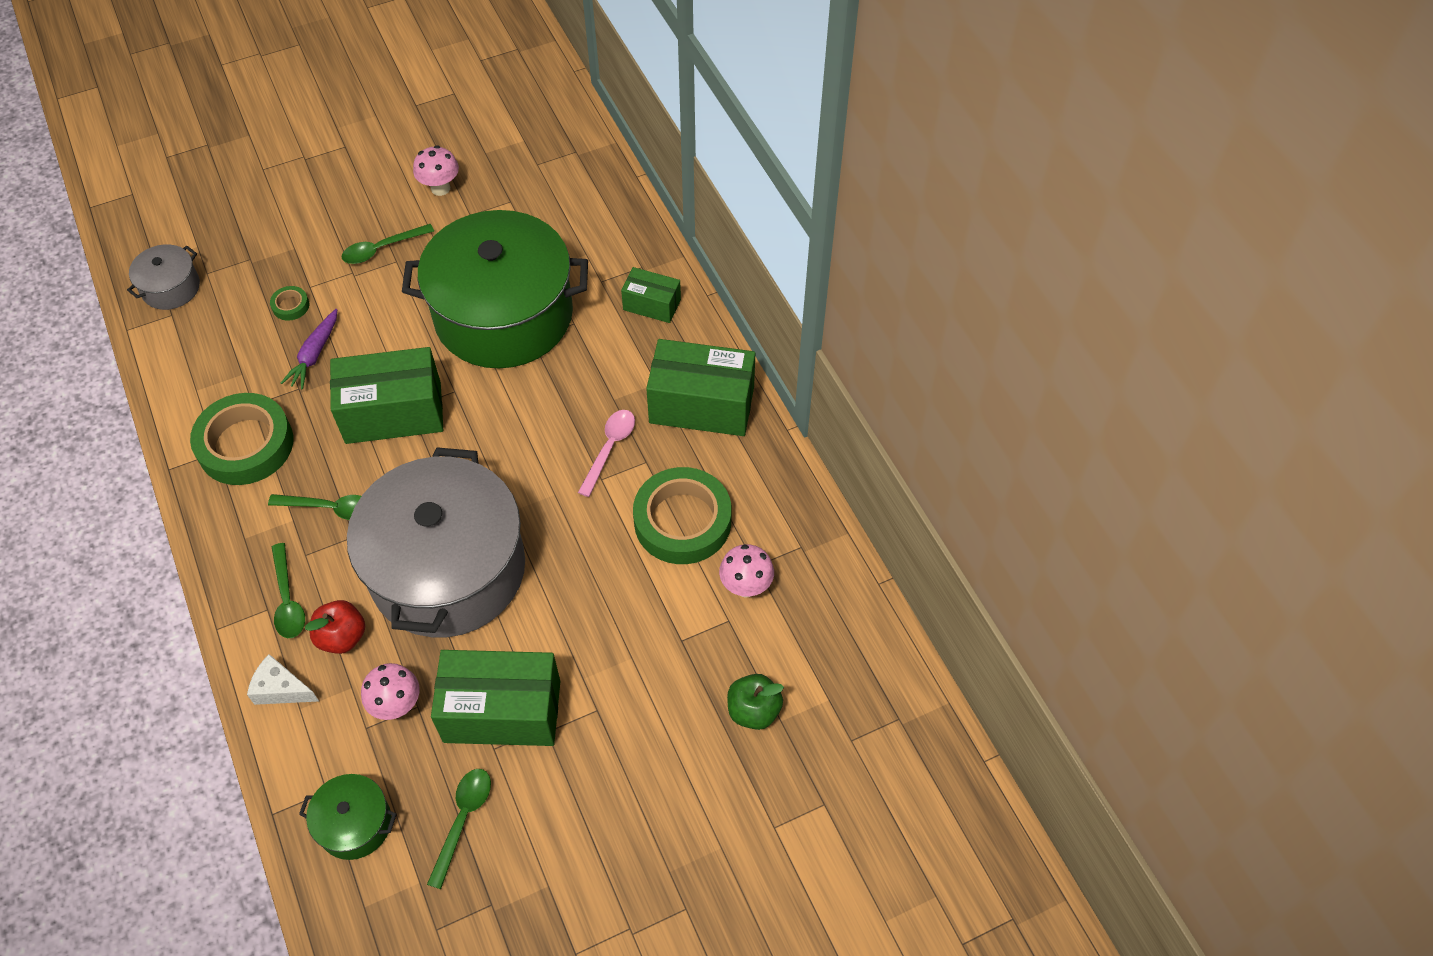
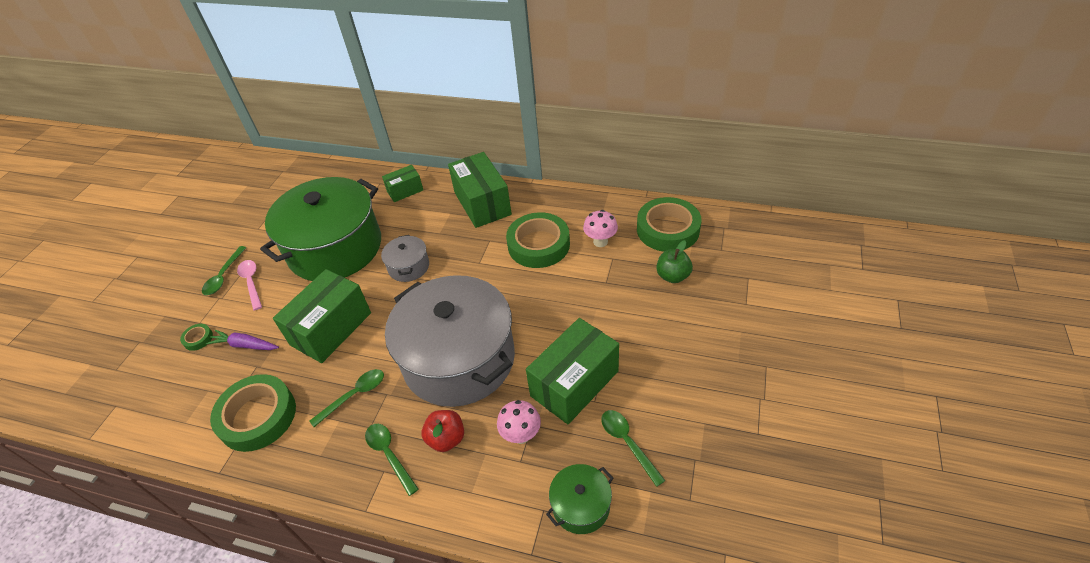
camera: 45 degrees left, 10 degrees down
grey pot [127,244,200,310] -> grey pot moved to [381,235,429,282]
white cheese [247,654,319,705] -> none
green spoon [272,543,305,638] -> green spoon turned 150 degrees counterclockwise [365,424,419,496]
purple carrot [281,309,337,389] -> purple carrot turned 135 degrees clockwise [206,330,279,350]
pink mushroom [413,145,459,196] -> none
pink spoon [578,410,635,497] -> pink spoon moved to [237,260,262,311]
green box [646,339,755,436] -> green box turned 75 degrees counterclockwise [448,152,512,228]
none -> green tape [637,197,702,252]

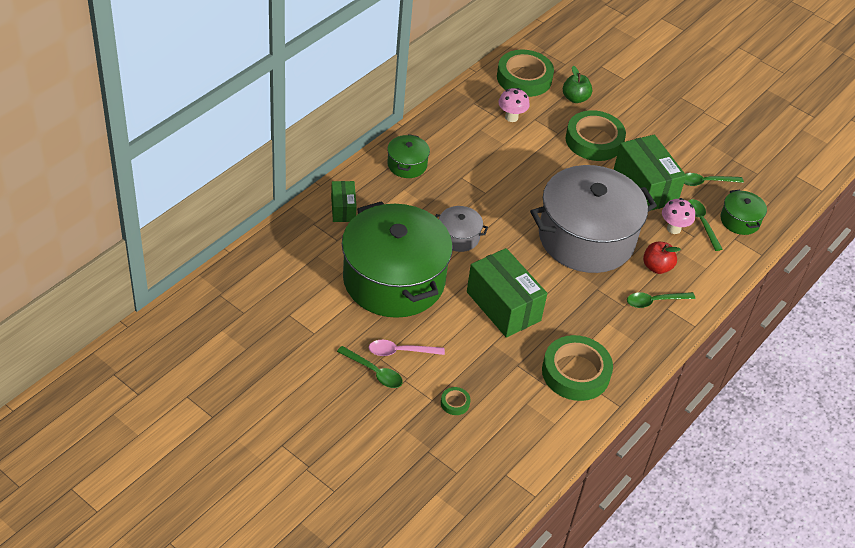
camera: 75 degrees left, 0 degrees up
purple carrot [206,330,279,350] -> none
green spoon [309,369,384,427] -> green spoon moved to [688,199,723,251]
green box [448,152,512,228] -> green pot [387,134,430,178]
green tape [506,212,570,268] -> green tape moved to [566,110,626,161]

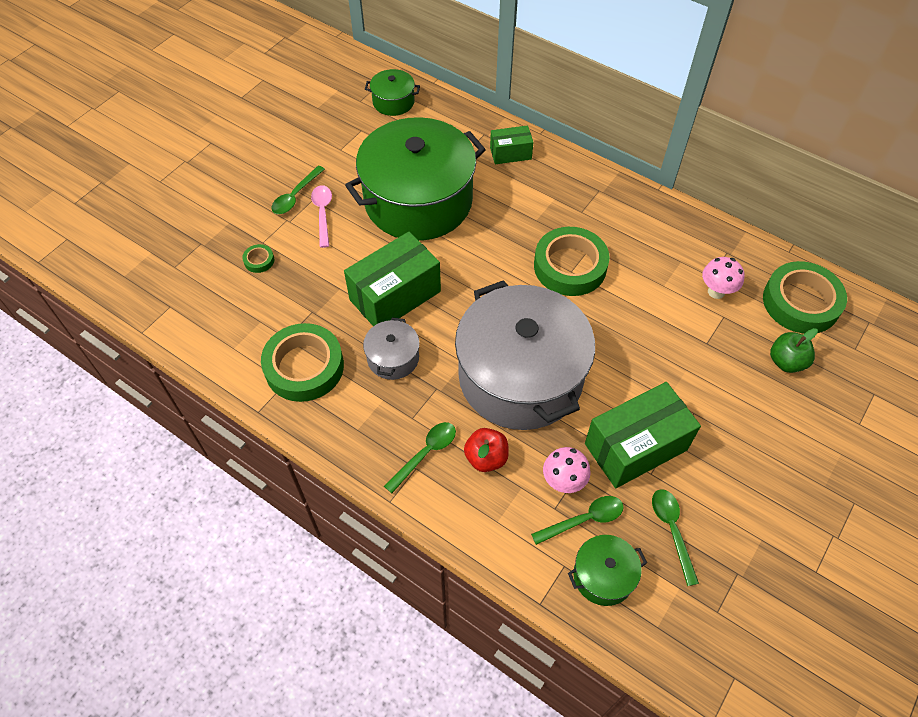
camera: 90 degrees right, 10 degrees up
green pot [387,134,430,178] -> green pot moved to [365,69,420,116]
grey pot [435,206,488,252] -> grey pot moved to [363,317,420,380]
green tape [566,110,626,161] -> green tape moved to [534,227,610,296]
green spoon [627,292,695,308] -> green spoon turned 60 degrees clockwise [384,422,456,493]

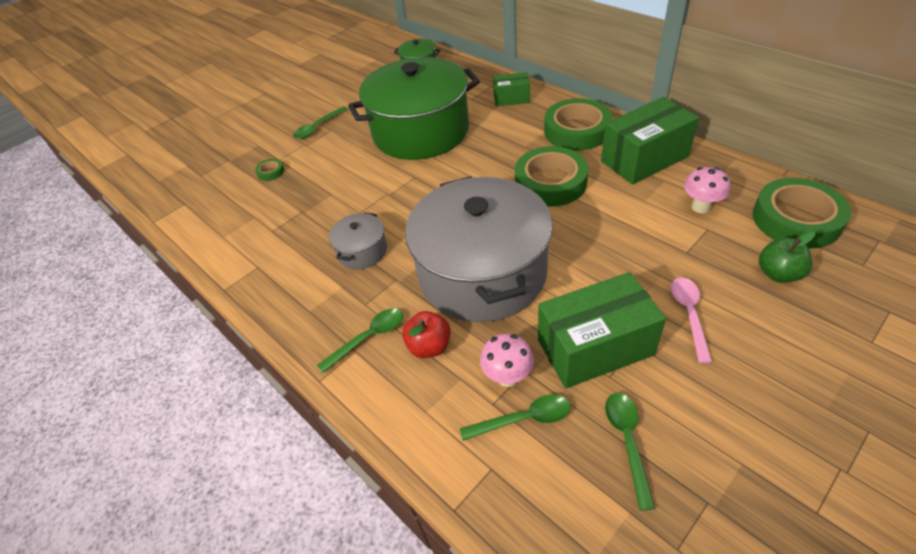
camera: 15 degrees right, 10 degrees down
green tape [261,323,344,402] -> green tape moved to [544,98,612,151]
pink spoon [311,185,332,248] -> pink spoon moved to [671,277,712,364]
green box [344,232,441,326] -> green box moved to [601,97,699,184]
green pot [568,535,647,606] -> none

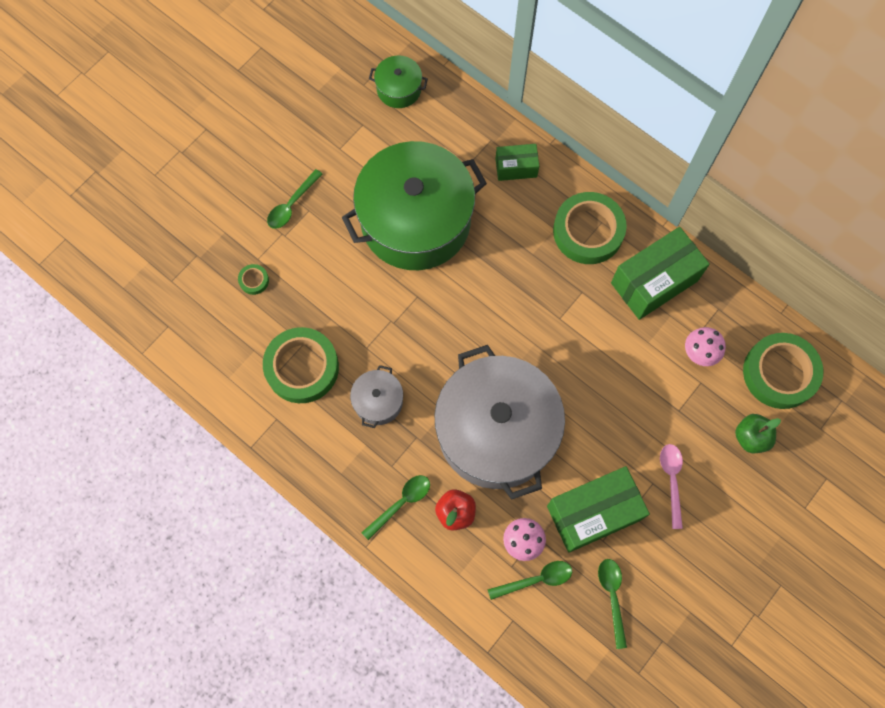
camera: 10 degrees left, 25 degrees up
green tape [515,146,589,207] -> green tape moved to [263,327,339,403]

